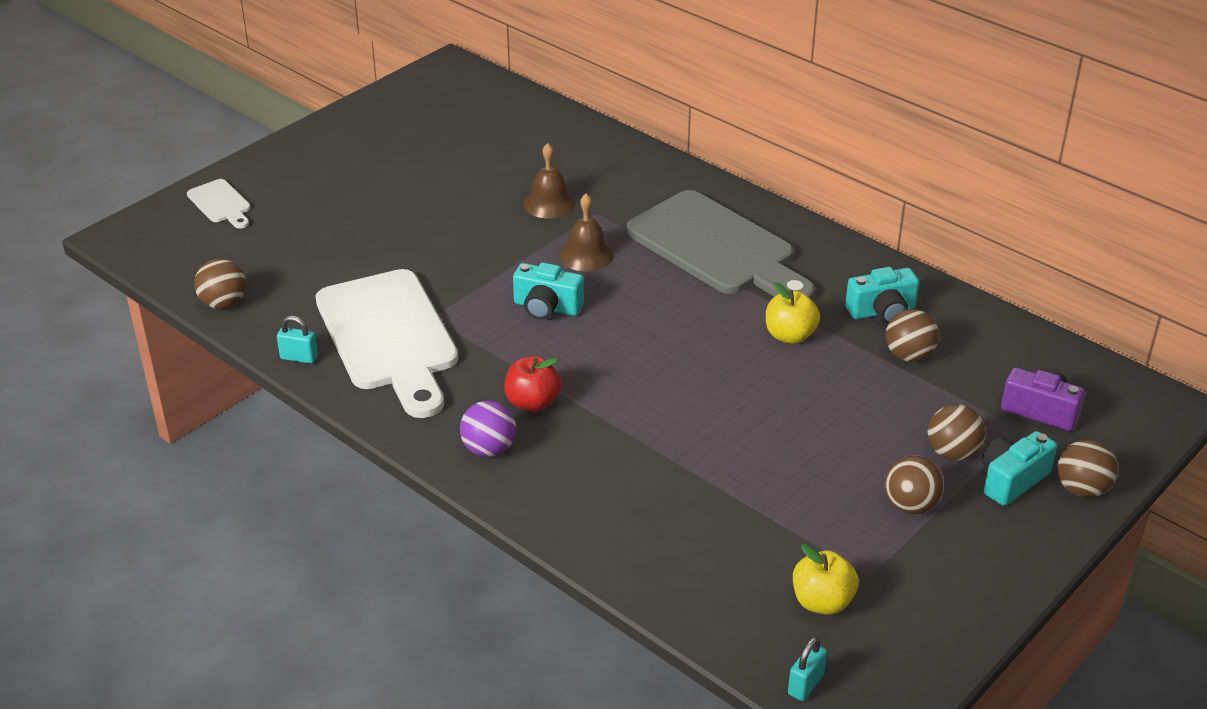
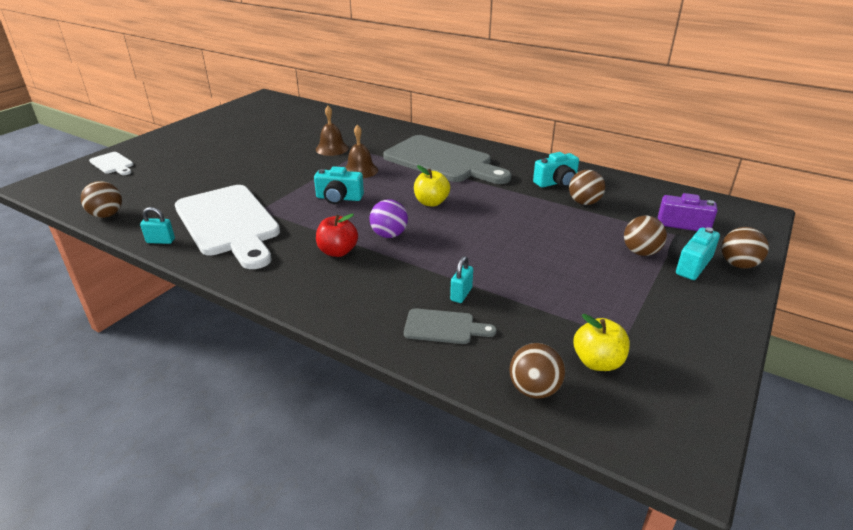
camera: 10 degrees left, 5 degrees down
purple ball [460,400,516,457] -> purple ball moved to [369,199,408,238]
yellow apple [766,282,820,344] -> yellow apple moved to [414,165,450,207]
turquoise padlock [788,637,827,701] -> turquoise padlock moved to [450,256,473,303]
brown ball [885,455,944,514] -> brown ball moved to [509,343,565,399]
none -> grey cutting board [404,308,497,344]

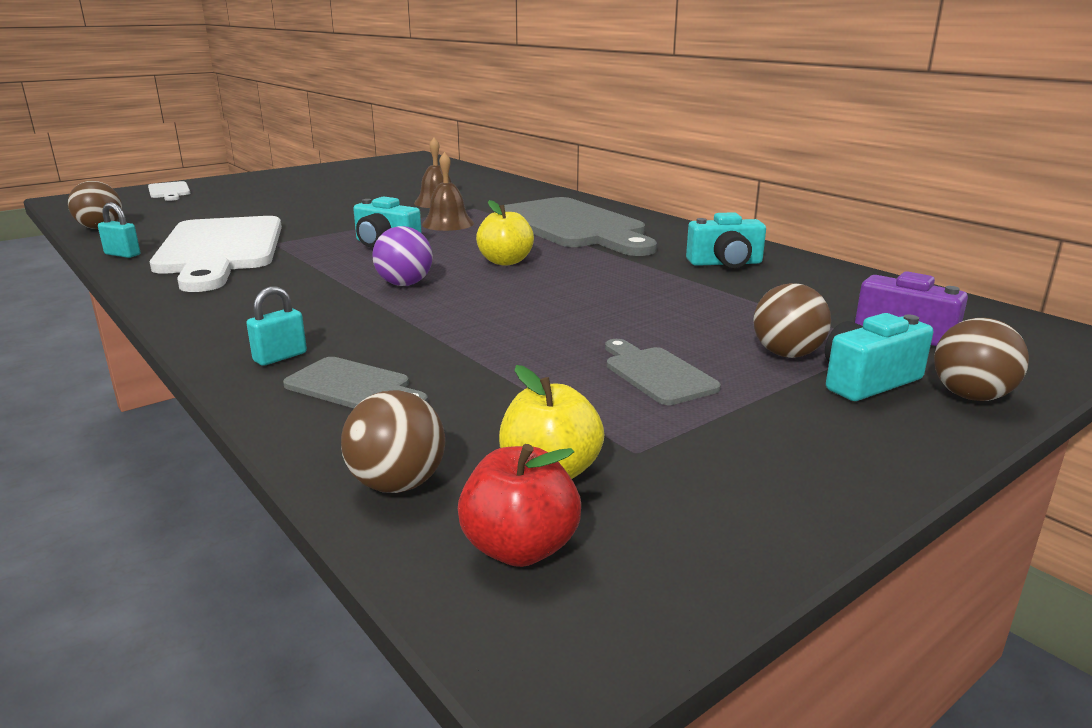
camera: 20 degrees right, 10 degrees down
red apple [316,214,358,257] -> red apple moved to [458,444,581,567]
turquoise padlock [450,256,473,303] -> turquoise padlock moved to [246,286,307,366]
brown ball [569,170,605,205] -> none
none -> grey cutting board [605,339,721,405]

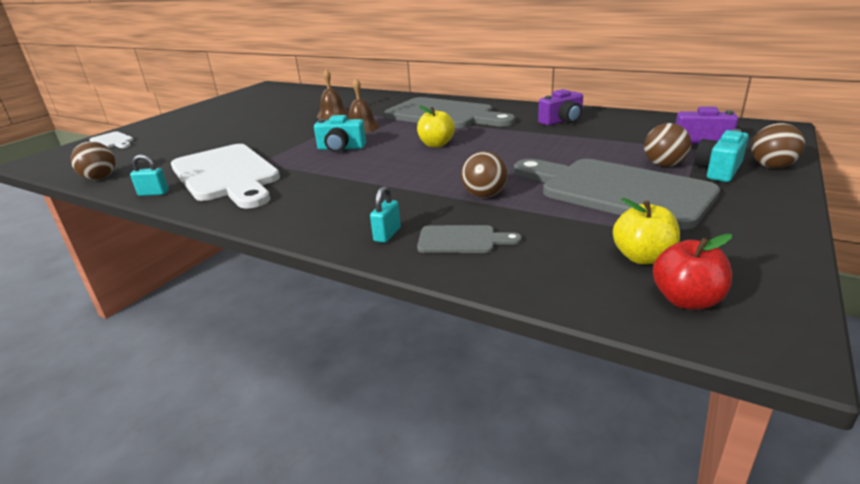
camera: 20 degrees left, 5 degrees up
brown ball [341,390,445,493] -> brown ball moved to [461,151,508,198]
purple ball [372,226,433,286] -> none
grey cutting board [605,339,721,405] -> grey cutting board [514,159,720,230], size x2.27
turquoise camera [686,212,766,268] -> purple camera [538,89,583,126]

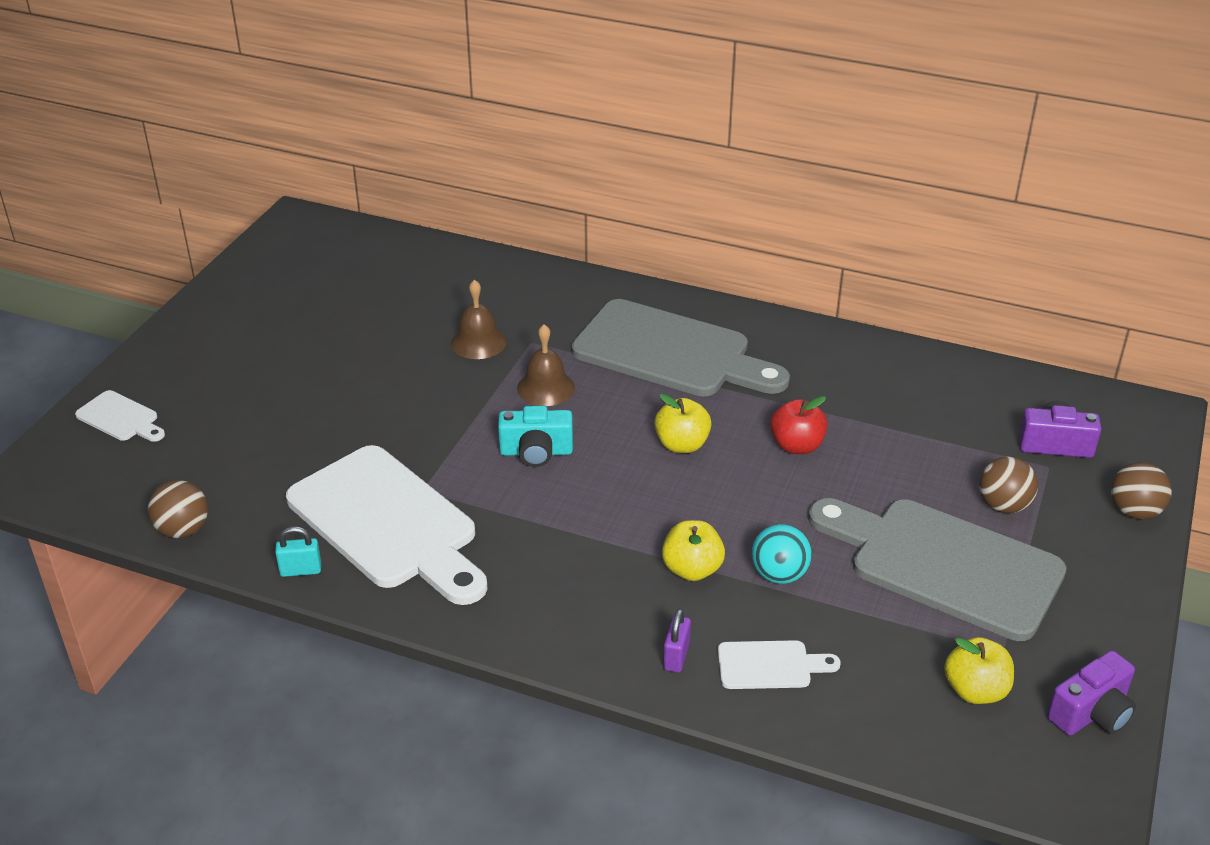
camera: 10 degrees left, 10 degrees up
turquoise padlock [370,186,401,243] -> purple padlock [663,608,691,673]
grey cutting board [417,225,522,253] -> white cutting board [718,640,841,689]
brown ball [461,151,508,198] -> turquoise ball [751,524,812,584]
purple camera [538,89,583,126] -> purple camera moved to [1047,650,1136,736]
red apple [653,234,732,310] -> red apple moved to [770,396,828,454]
turquoise camera [694,129,749,182] -> none
none -> yellow apple [662,520,725,581]

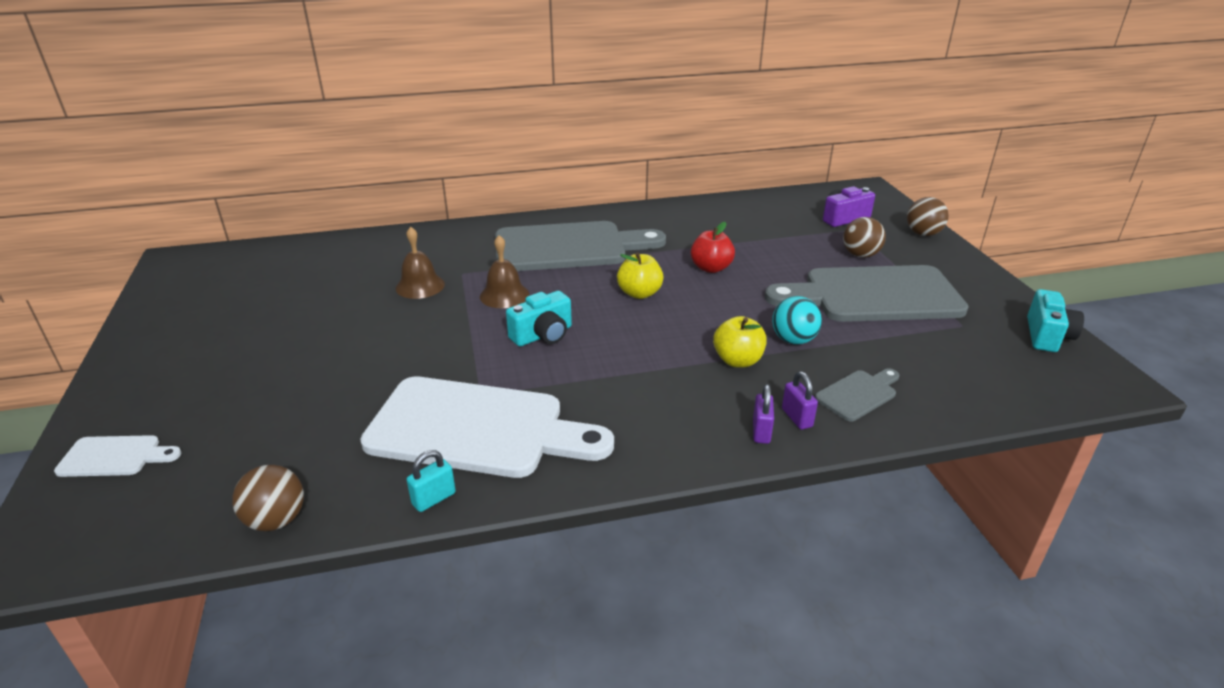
camera: 35 degrees left, 5 degrees down
white cutting board [718,640,841,689] -> grey cutting board [815,368,900,421]
yellow apple [944,637,1014,704] -> none
purple camera [1047,650,1136,736] -> turquoise camera [1027,289,1084,352]
none -> purple padlock [753,384,774,444]

